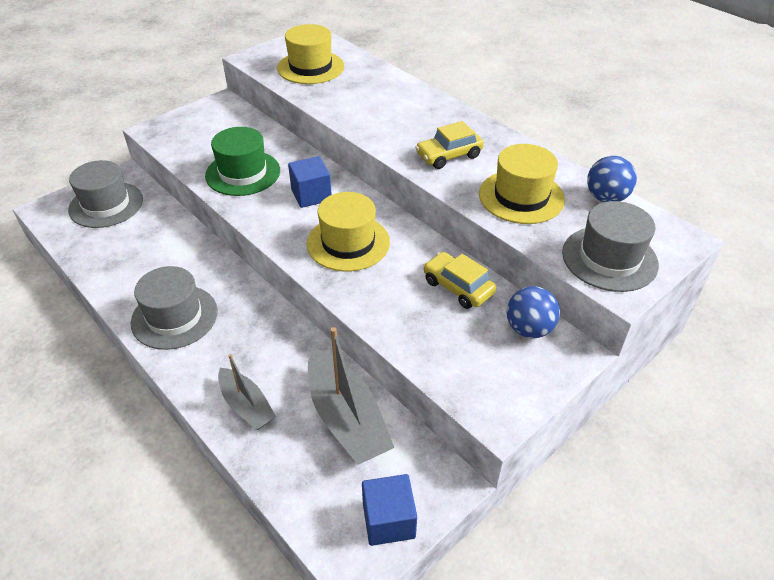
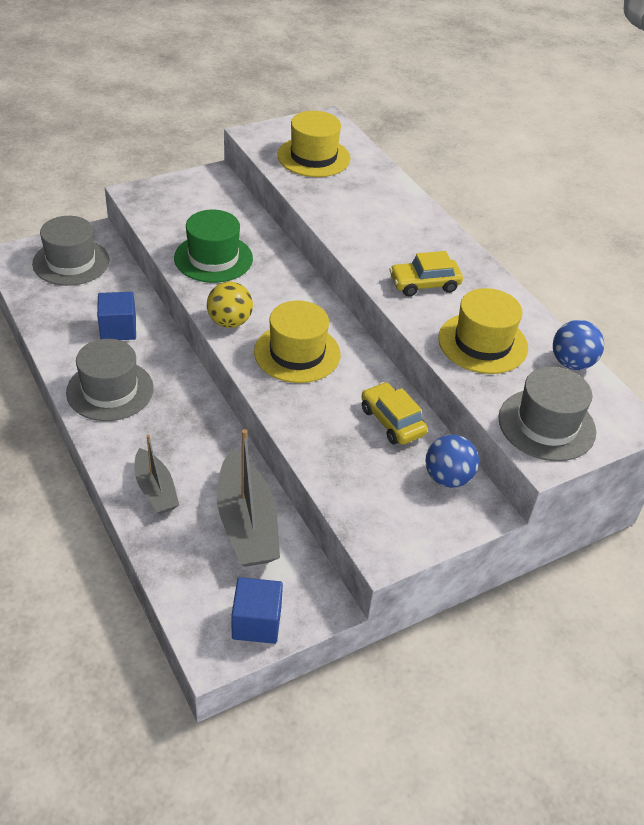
camera: 10 degrees right, 0 degrees up
blue cube [288,156,332,208] -> blue cube moved to [97,292,136,340]
none -> yellow ball [207,282,253,328]

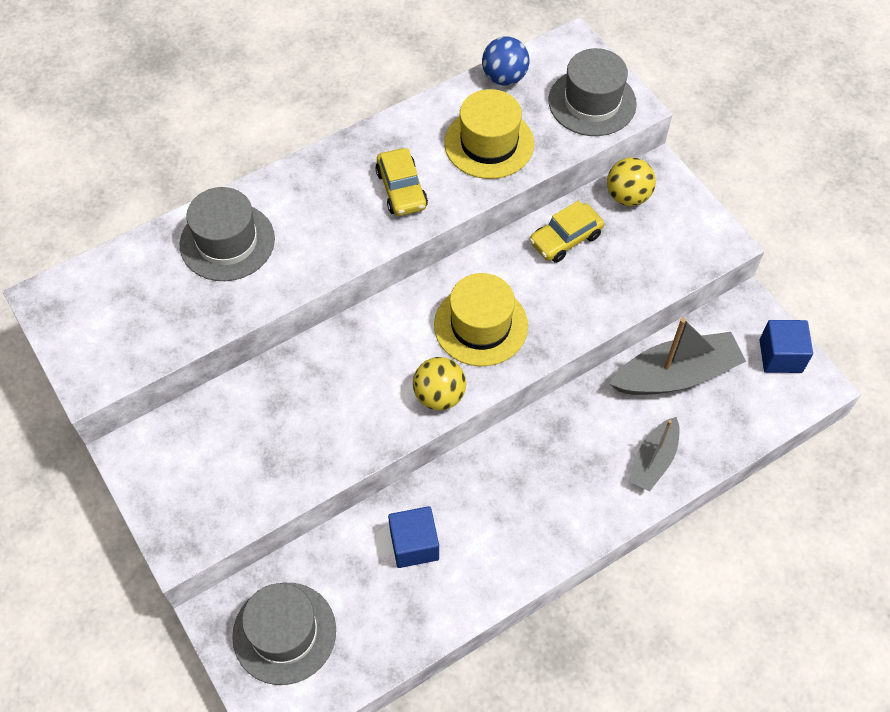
camera: 90 degrees left, 15 degrees up
grey hat [66,339,154,421] -> grey hat moved to [180,187,275,281]
grey boat [135,435,179,514] -> grey boat turned 150 degrees clockwise [629,417,680,492]
green hat [174,210,253,283] -> none
yellow hat [277,111,351,177] -> none
blue ball [425,434,479,488] -> yellow ball [607,157,656,206]

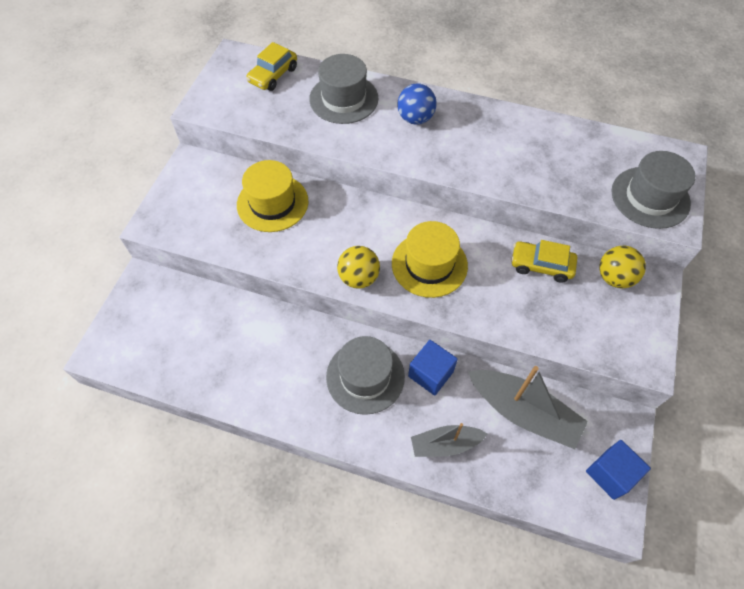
camera: 50 degrees right, 0 degrees up
grey hat [232,583,336,685] -> grey hat moved to [326,336,405,415]
yellow car [375,148,428,216] -> yellow car moved to [246,42,297,91]
blue cube [388,506,439,568] -> blue cube moved to [408,340,458,395]
yellow hat [444,89,534,179] -> yellow hat moved to [237,160,308,232]
blue ball [482,37,530,85] -> blue ball moved to [397,84,437,125]

